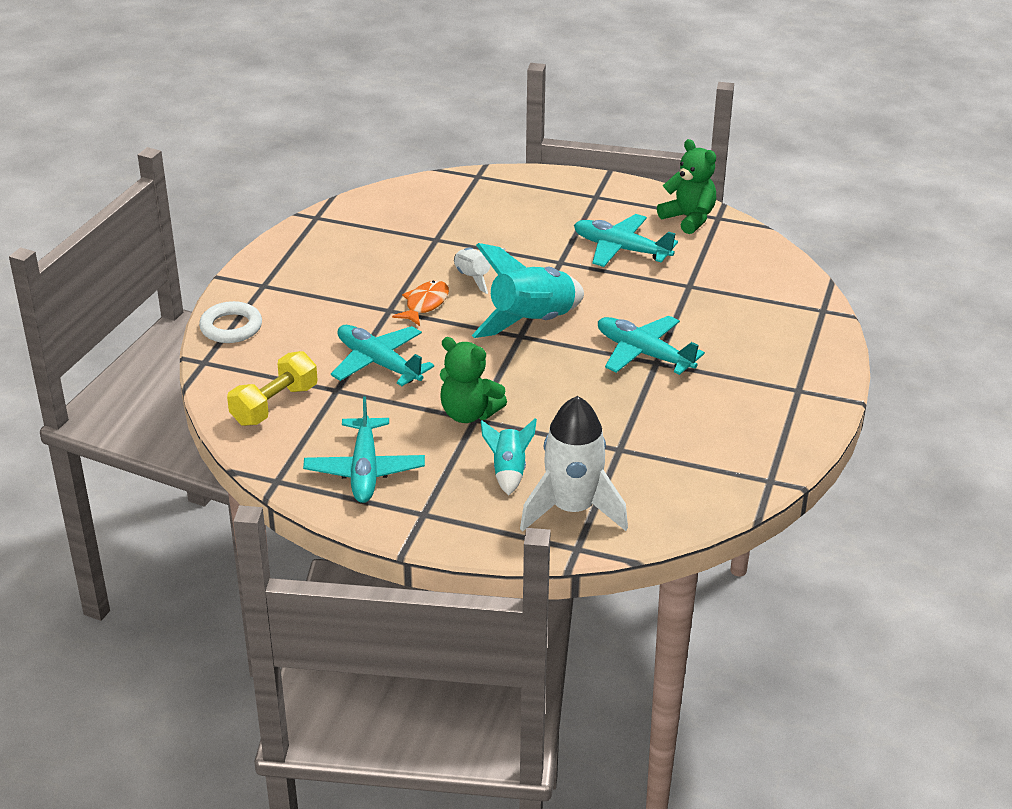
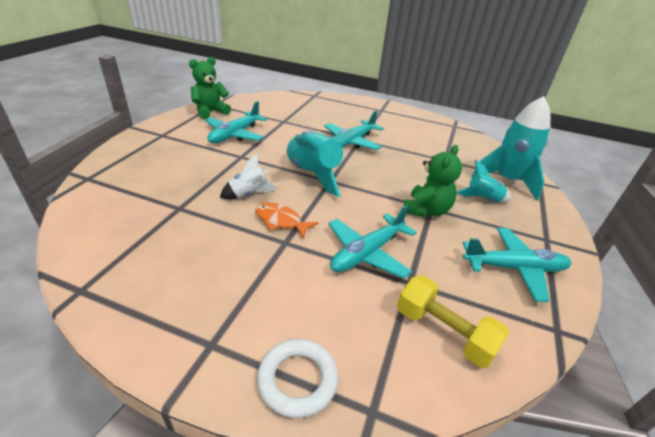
camera: 90 degrees left, 0 degrees up
white rocket [520,396,628,532] -> turquoise rocket [472,96,551,201]

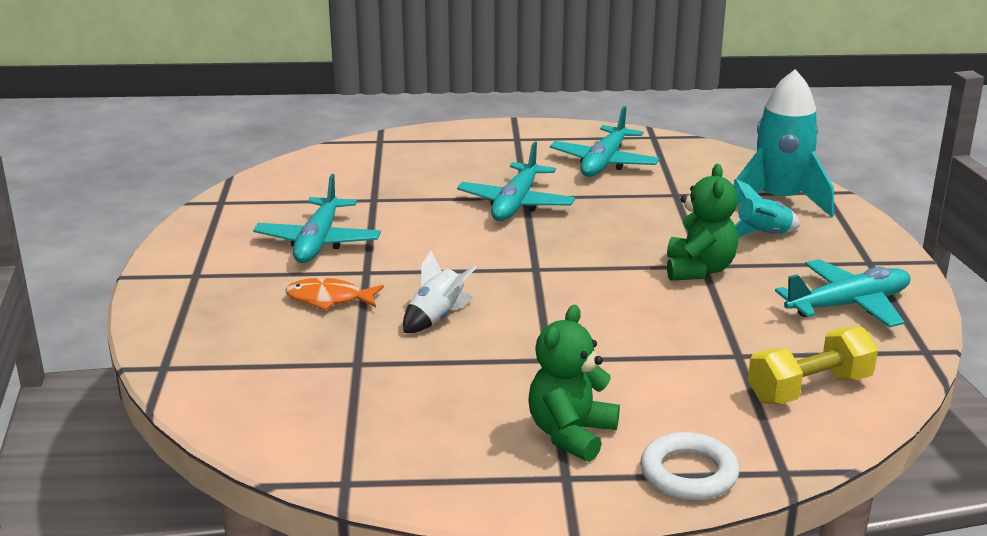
camera: 20 degrees left, 10 degrees down
green teddy bear [189,57,231,119] -> green teddy bear moved to [529,305,620,462]
orange fish [256,202,318,239] -> orange fish moved to [286,278,384,310]
turquoise rocket [286,128,367,197] -> none
turquoise plane [328,205,417,279] -> turquoise plane moved to [550,106,660,177]
yellow dumbbell [397,275,509,368] -> yellow dumbbell turned 45 degrees counterclockwise [748,327,878,404]

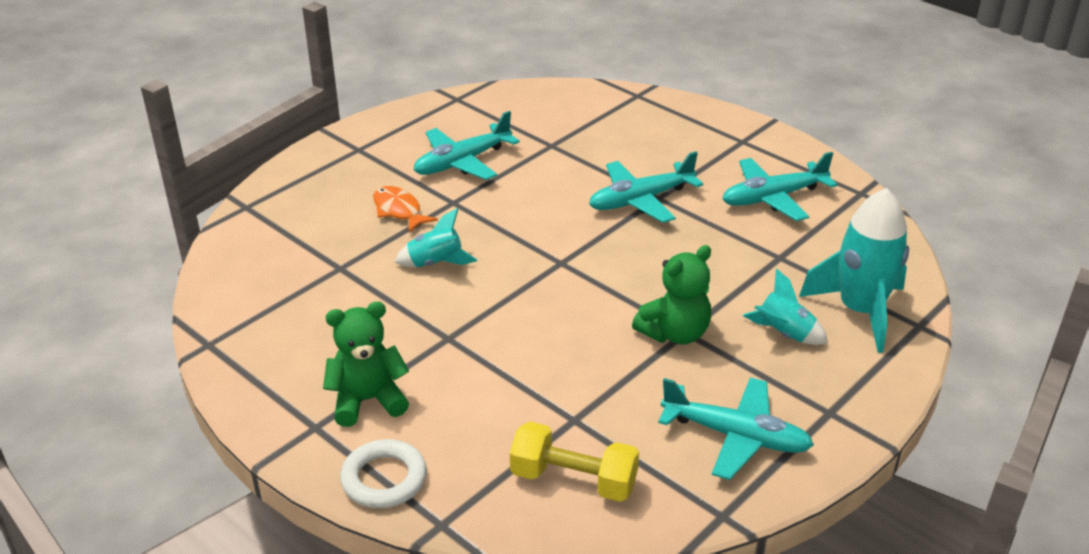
camera: 45 degrees right, 10 degrees up
white rocket [403,251,477,333] -> turquoise rocket [395,208,478,267]

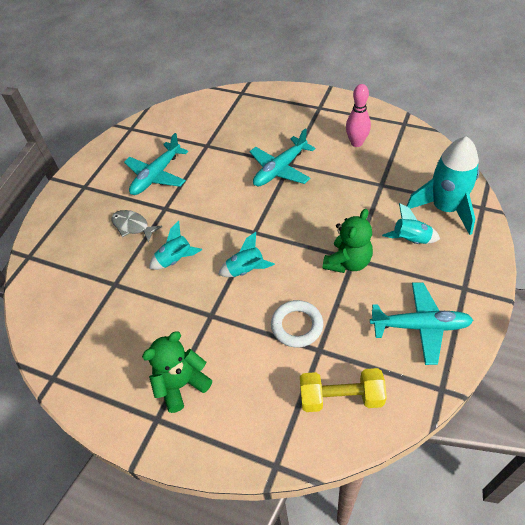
camera: 15 degrees left, 15 degrees up
white ring [340,439,427,508] -> white ring moved to [271,300,323,348]
orange fish [373,186,438,233] -> grey fish [111,210,162,242]
turquoise plane [722,152,838,221] -> pink bowling pin [346,84,371,147]
none -> turquoise rocket [218,232,275,277]

